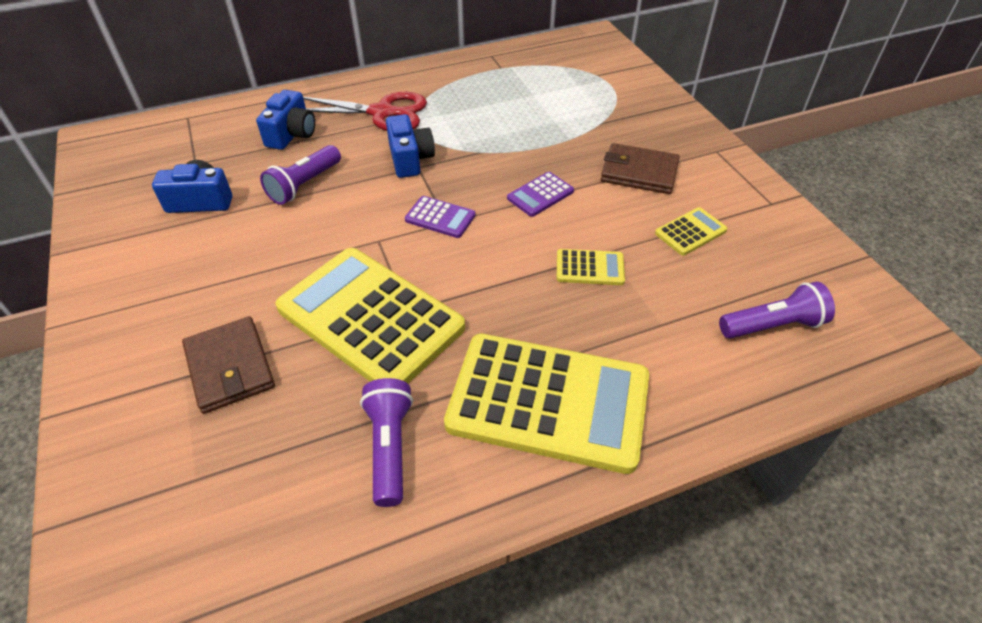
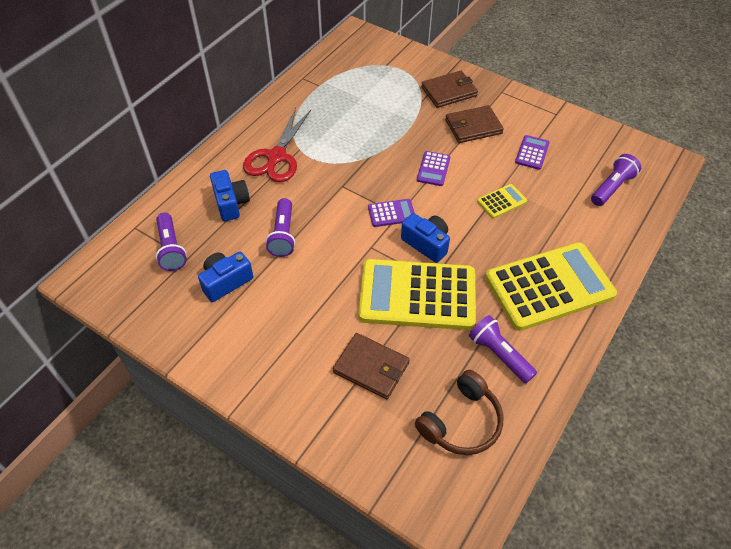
camera: 35 degrees left, 5 degrees up
red scissors [303,92,427,131] -> red scissors turned 135 degrees clockwise [243,108,311,182]
blue camera [386,114,435,178] -> blue camera moved to [401,213,450,263]
yellow calculator [655,207,727,256] -> purple calculator [515,135,550,170]
none -> purple flashlight [156,213,187,271]
none -> brown headphones [415,370,503,455]
none -> brown wallet [421,71,478,108]

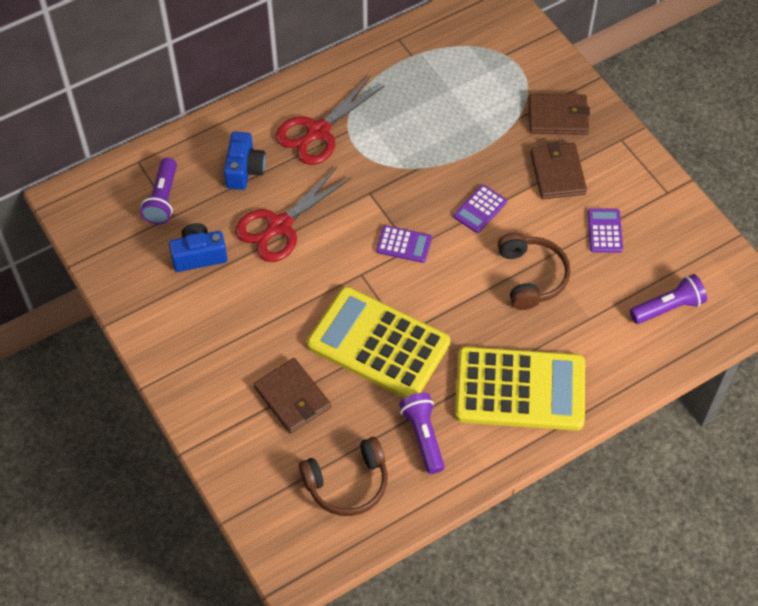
camera: 25 degrees right, 5 degrees up
purple flashlight [266,198,295,257] -> red scissors [235,167,351,262]
blue camera [401,213,450,263] -> none
brown wallet [445,105,504,143] -> brown wallet turned 75 degrees clockwise [530,142,587,199]
yellow calculator [477,184,527,219] -> brown headphones [498,232,570,310]
purple calculator [515,135,550,170] -> purple calculator turned 45 degrees counterclockwise [587,208,623,253]

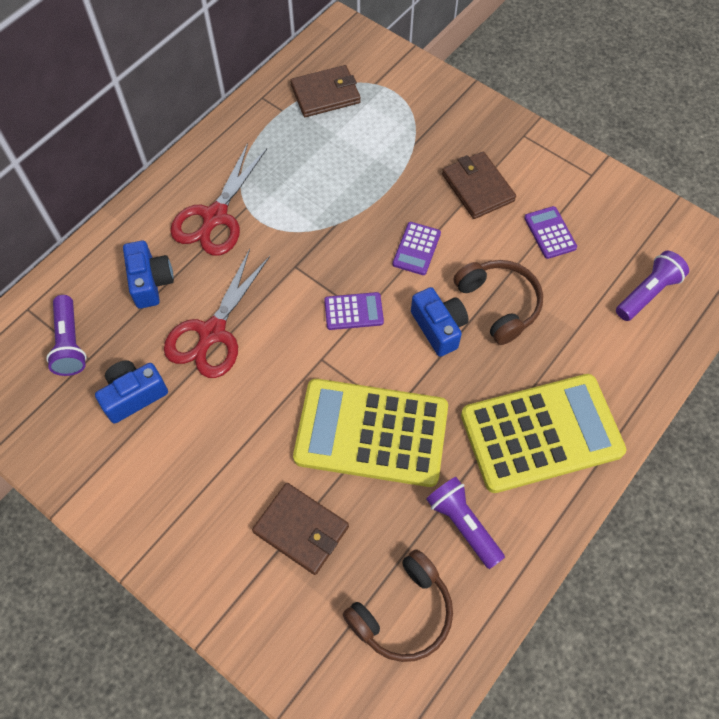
camera: 20 degrees left, 5 degrees up
brown wallet [528,94,590,135] -> brown wallet moved to [290,65,361,117]
none -> blue camera [411,287,469,357]

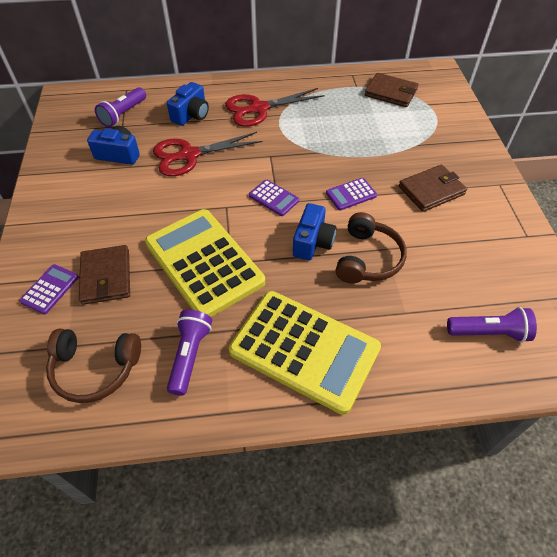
camera: 45 degrees right, 10 degrees down
brown wallet [442,152,516,219] -> brown wallet turned 45 degrees clockwise [399,165,467,212]
purple calculator [524,206,577,259] -> purple calculator moved to [19,264,79,314]

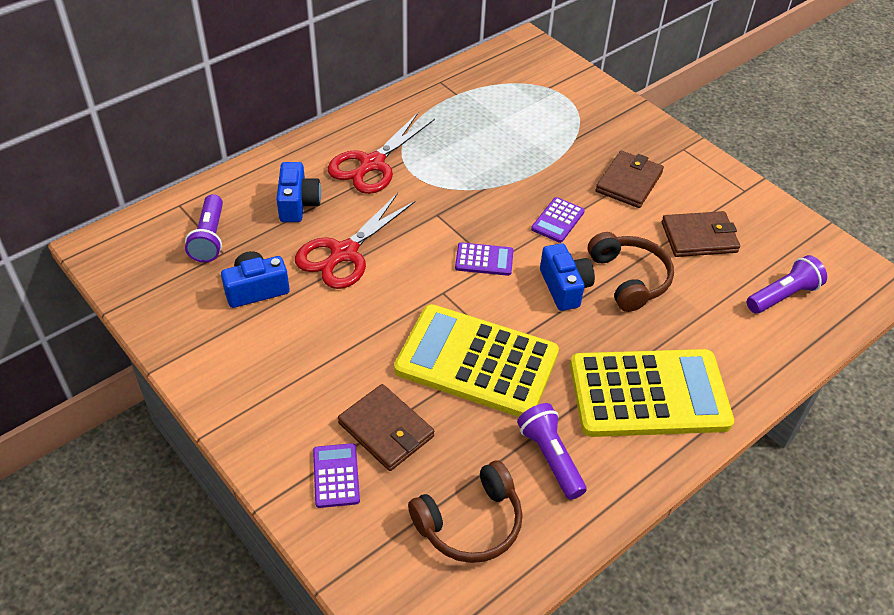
camera: 35 degrees left, 5 degrees down
brown wallet [365,73,419,107] -> brown wallet moved to [662,211,740,257]

